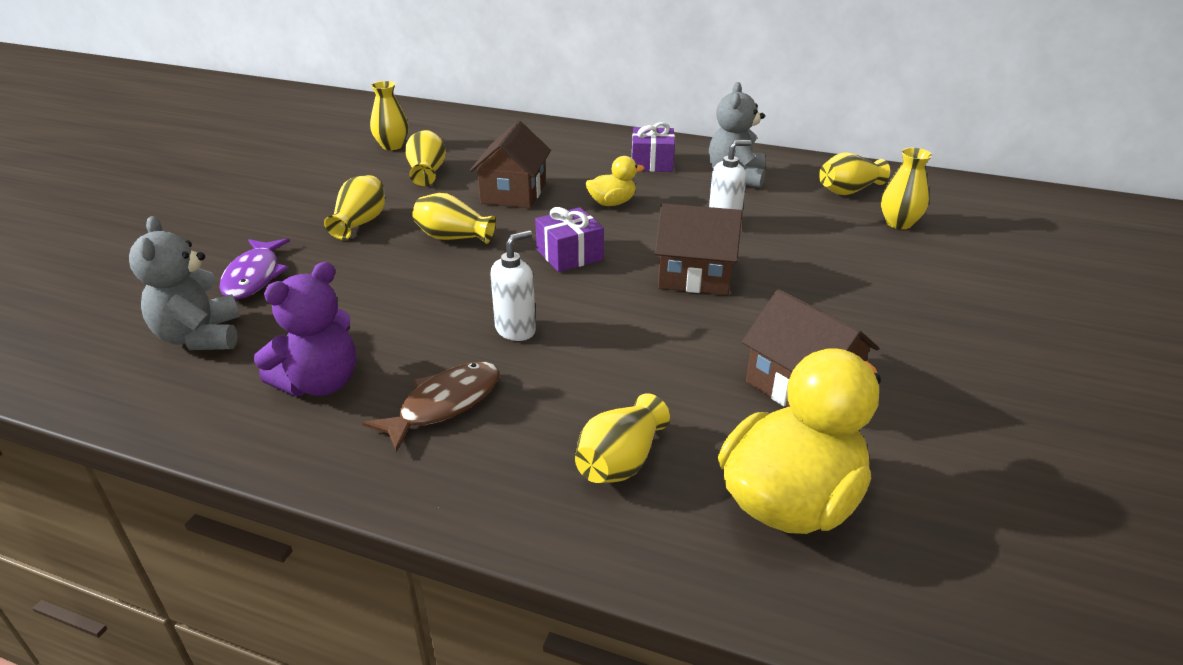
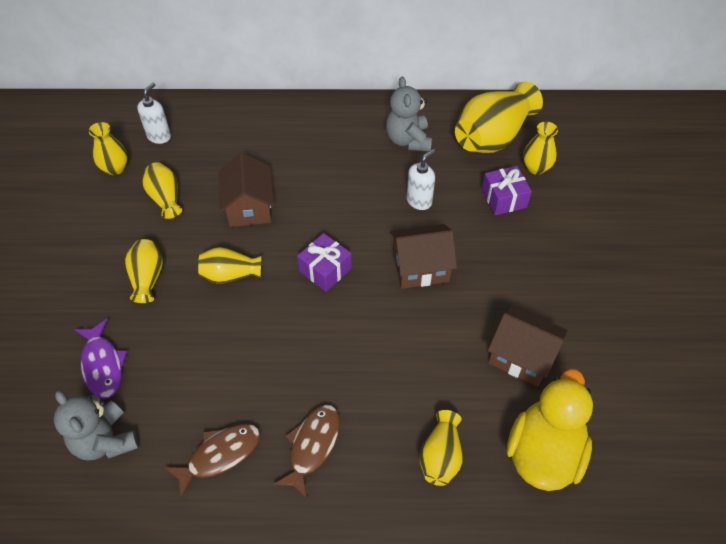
camera: 20 degrees left, 20 degrees up
purple teddy bear [254,262,356,396] -> brown fish [164,424,261,498]
white soap dispenser [491,230,536,341] -> white soap dispenser moved to [137,83,171,144]
yellow duck [585,156,645,206] -> none
purple gift [632,122,675,172] -> purple gift moved to [482,166,532,215]
yellow vase [819,152,890,195] -> yellow vase [455,81,543,153], size x1.83

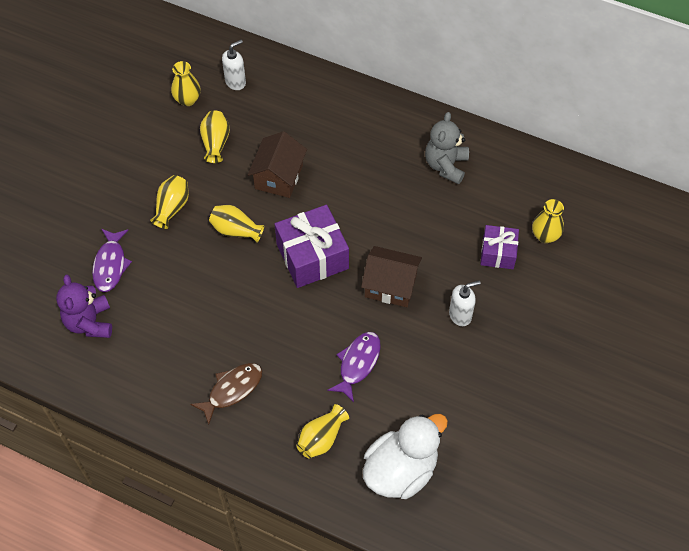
camera: 25 degrees right, 5 degrees up
grey teddy bear [54,390,139,461] -> purple teddy bear [56,274,112,338]
brown fish [164,424,261,498] -> none
purple gift [297,233,352,292] -> purple gift [275,205,349,288], size x1.68
white soap dispenser [407,149,435,210] -> white soap dispenser moved to [449,281,481,326]
yellow vase [455,81,543,153] -> none
brown house [488,305,568,387] -> none
yellow duck [507,369,593,491] -> white duck [363,414,448,499]
none -> purple fish [327,332,381,402]

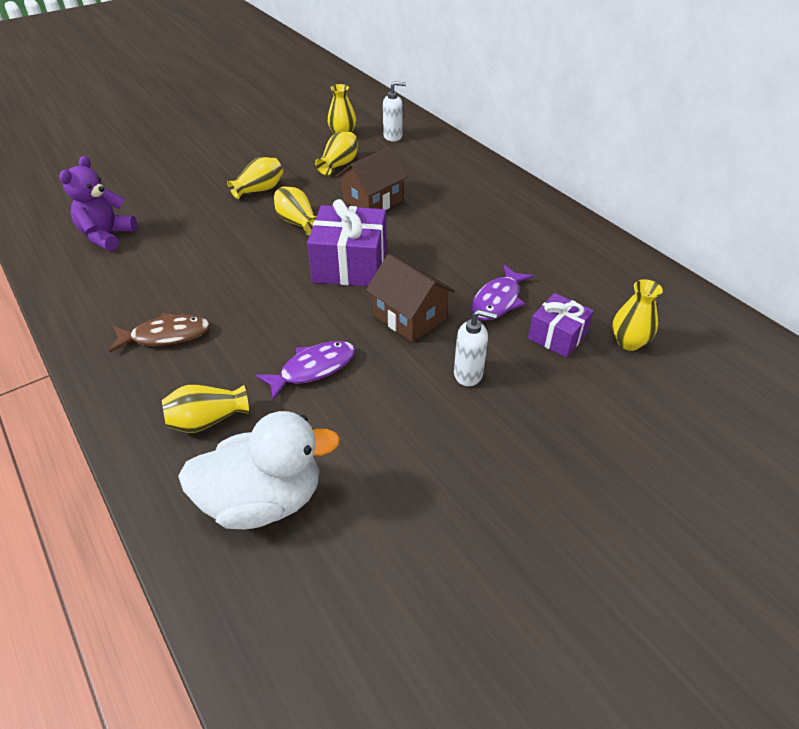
camera: 30 degrees right, 15 degrees down
purple fish [92,229,132,292] -> purple fish moved to [472,265,534,321]
grey teddy bear [425,112,469,184] -> none

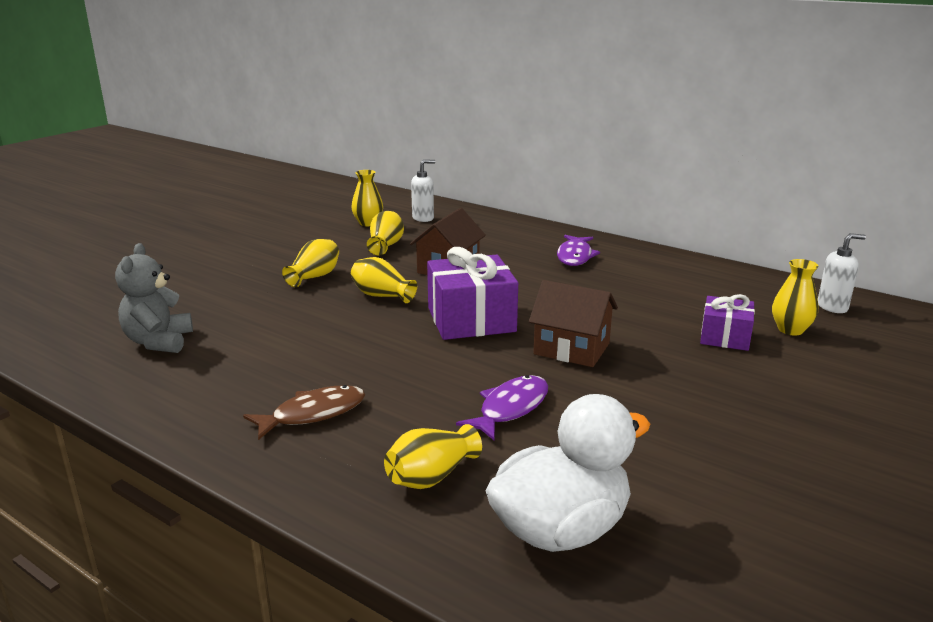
camera: 20 degrees left, 20 degrees down
purple teddy bear [59,156,137,251] -> grey teddy bear [115,243,193,353]
white soap dispenser [454,309,497,386] -> white soap dispenser moved to [818,233,866,313]
purple fish [472,265,534,321] -> purple fish moved to [557,235,600,266]

